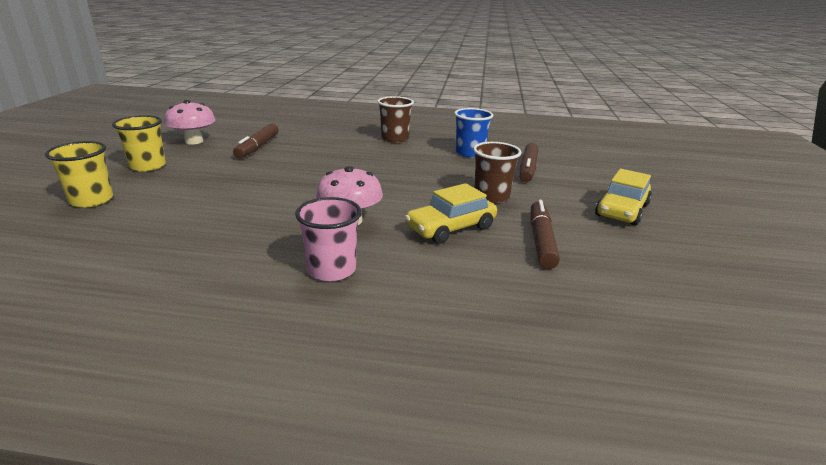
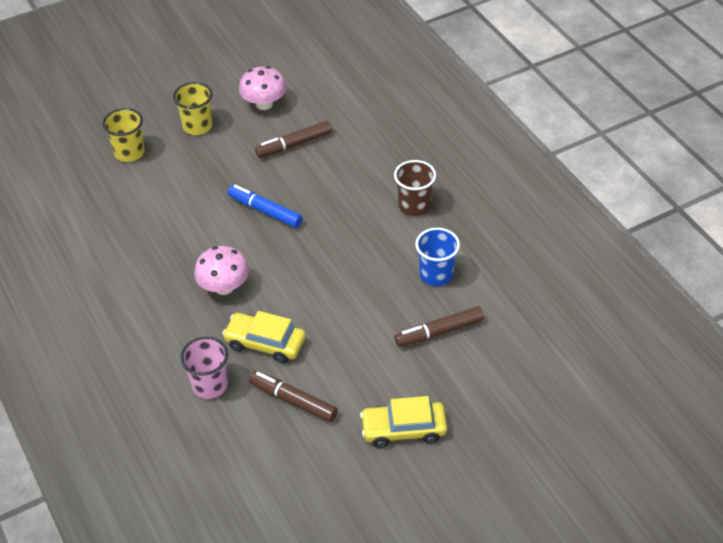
camera: 55 degrees right, 20 degrees up
pink cup [295,197,362,281] -> pink cup moved to [180,337,228,399]
brown cup [473,142,522,203] -> none
brown marker [531,200,560,269] -> brown marker turned 120 degrees counterclockwise [249,371,338,422]
none -> blue marker [228,185,303,228]

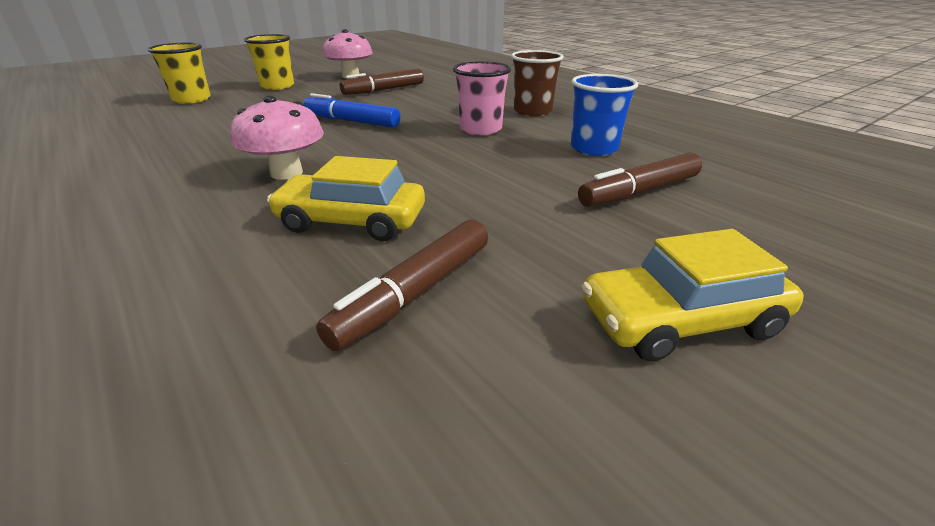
camera: 10 degrees left, 15 degrees down
pink cup [180,337,228,399] -> pink cup moved to [453,61,511,135]
brown marker [249,371,338,422] -> brown marker turned 75 degrees counterclockwise [316,220,488,351]

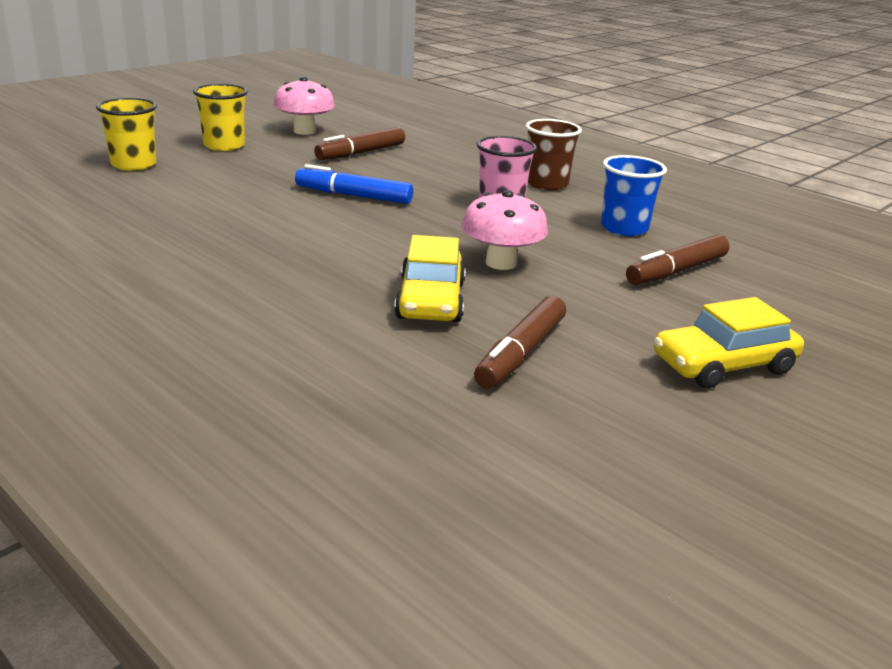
camera: 10 degrees left, 5 degrees down
pink mushroom [230,96,324,180] -> pink mushroom moved to [461,190,548,270]
yellow car [267,156,425,241] -> yellow car turned 90 degrees counterclockwise [394,235,466,322]

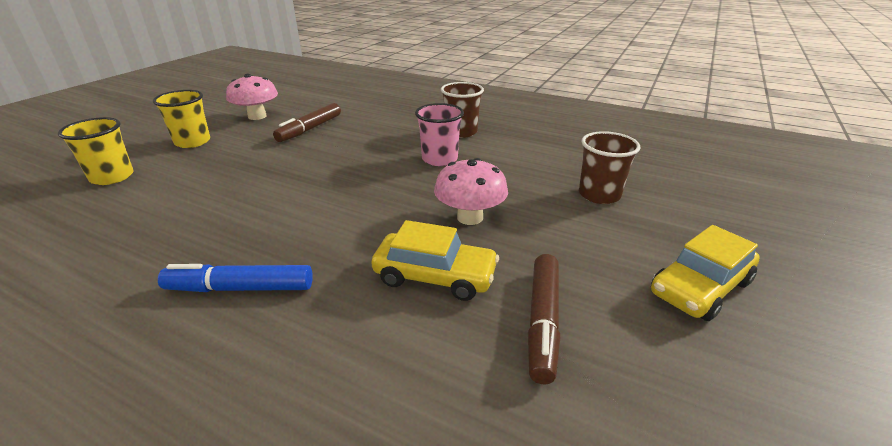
camera: 15 degrees left, 5 degrees up
blue marker [295,164,413,204] -> blue marker moved to [158,264,313,292]
yellow car [394,235,466,322] -> yellow car turned 60 degrees counterclockwise [371,220,499,301]
blue cup [601,155,667,236] -> none
brown marker [626,234,729,285] -> brown cup [579,131,641,204]

